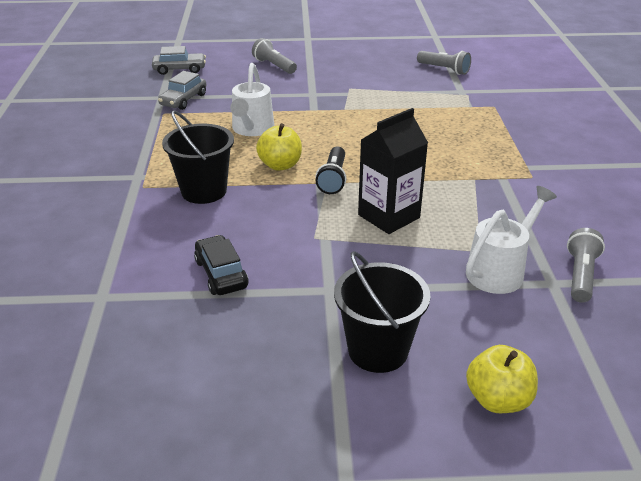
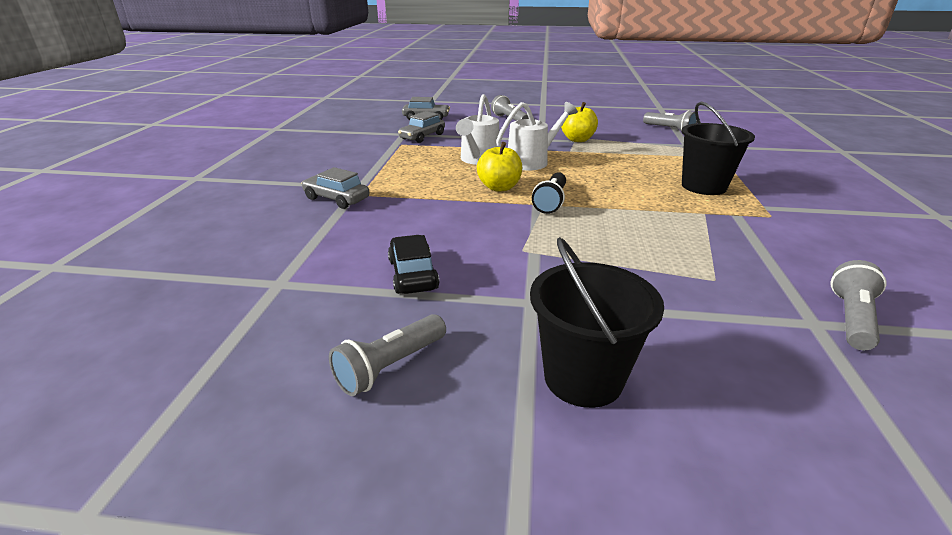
camera: 10 degrees right, 5 degrees down
black bucket [162,110,234,204] -> black bucket moved to [682,102,755,195]
black carton [358,108,428,234] -> none
white watering can [466,186,557,294] -> white watering can moved to [496,102,578,170]
yellow apple [466,345,538,413] -> yellow apple moved to [561,102,598,142]
none -> grey car [301,167,369,209]
none -> grey flashlight [329,314,446,396]

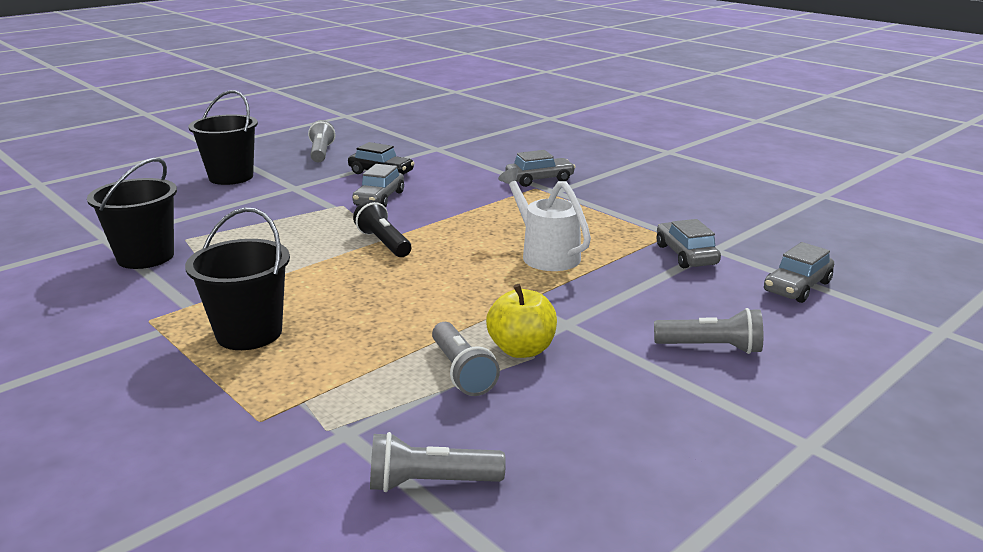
camera: 130 degrees right, 5 degrees down
yellow apple [477,142,522,191] -> none
white watering can [496,102,578,170] -> none
grey flashlight [831,260,887,350] -> grey flashlight moved to [432,322,500,396]
none -> black bucket [87,158,177,269]
none -> grey car [352,164,404,208]

